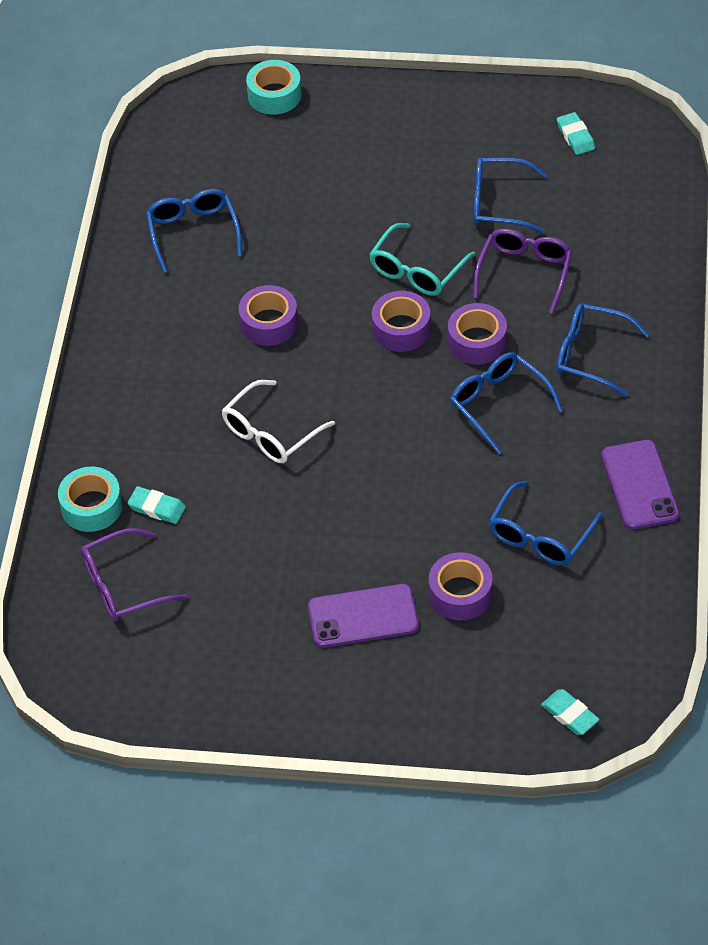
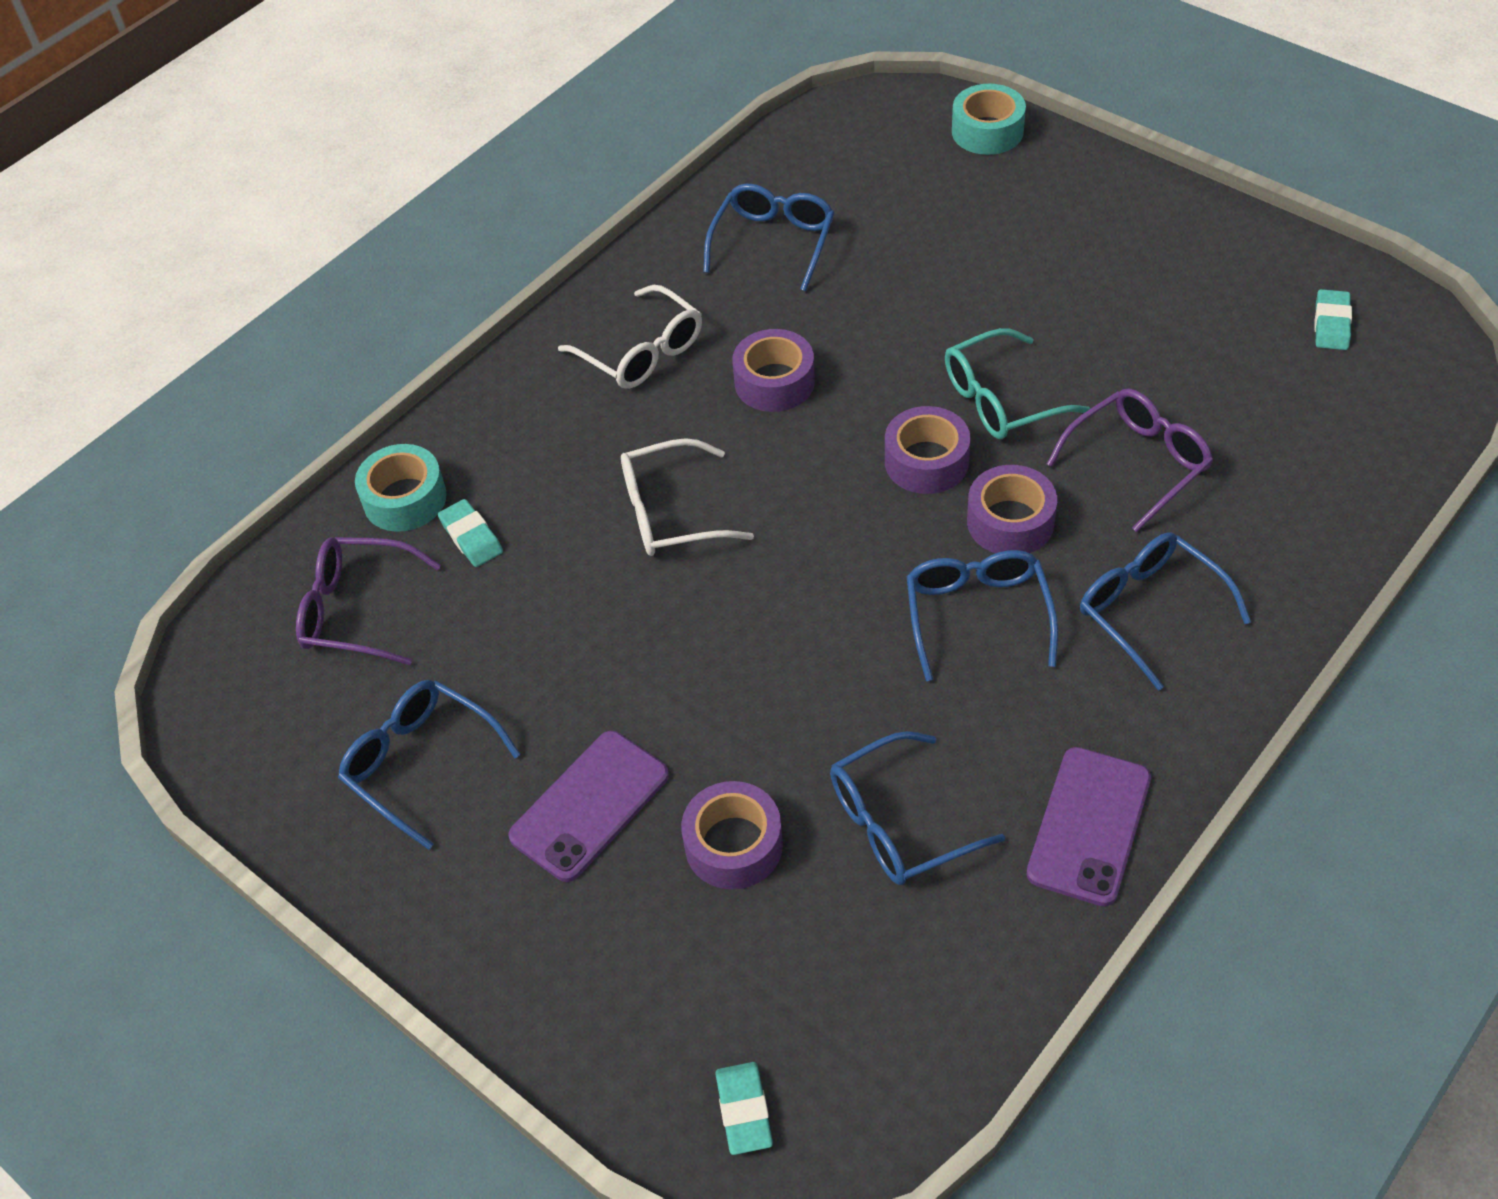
camera: 35 degrees right, 0 degrees up
purple phone [308,584,419,648] -> purple phone turned 75 degrees counterclockwise [508,731,669,882]
blue glasses [474,158,547,234] -> blue glasses moved to [338,680,521,850]
none -> white glasses [558,285,702,389]

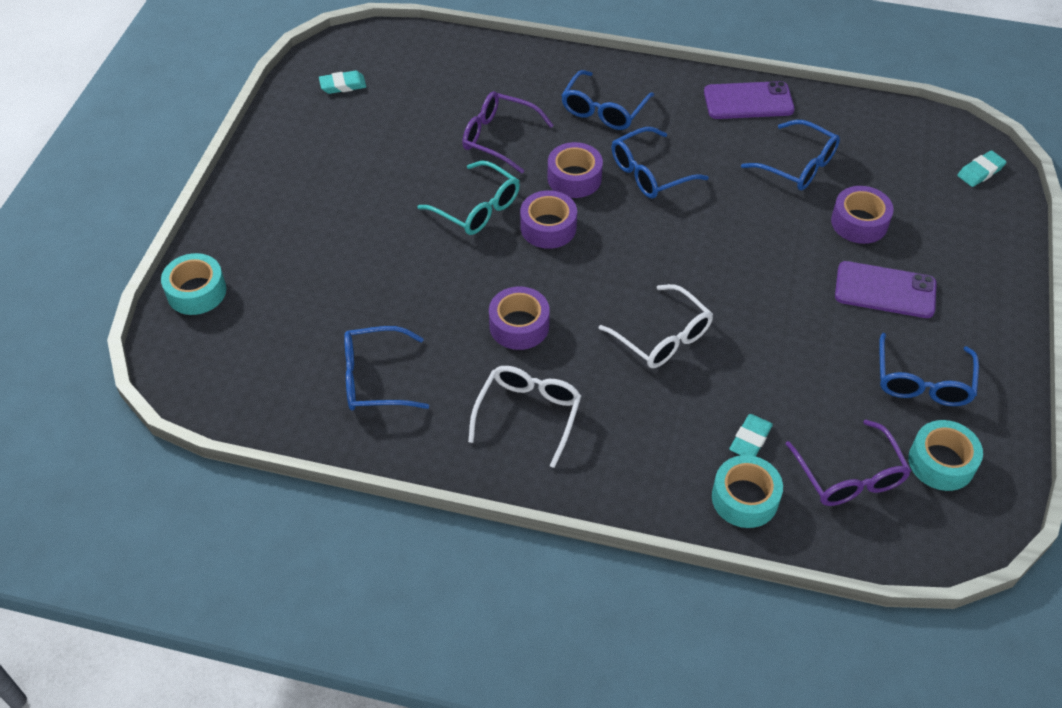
camera: 120 degrees left, 0 degrees up
none -> turquoise tape [909,420,983,491]

